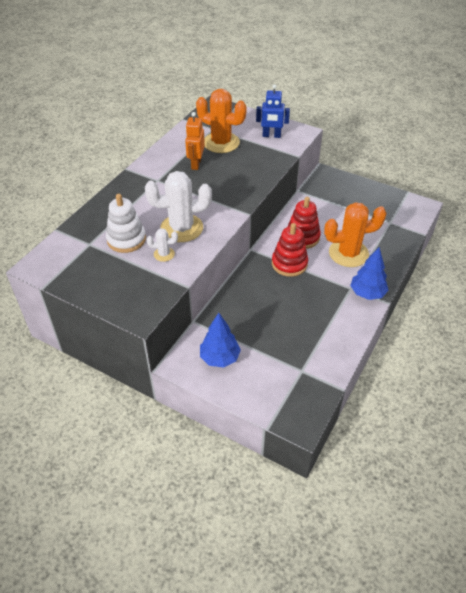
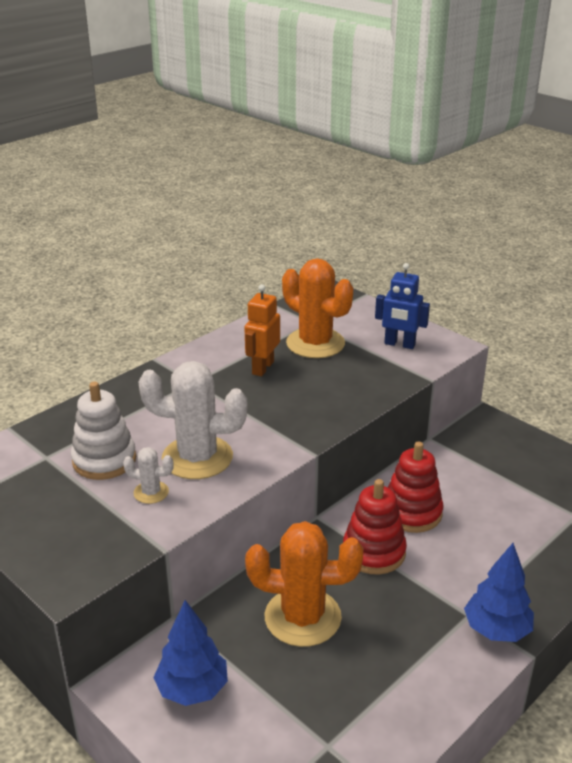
camera: 15 degrees right, 15 degrees down
orange cactus [324,202,387,267] -> orange cactus moved to [245,521,363,647]

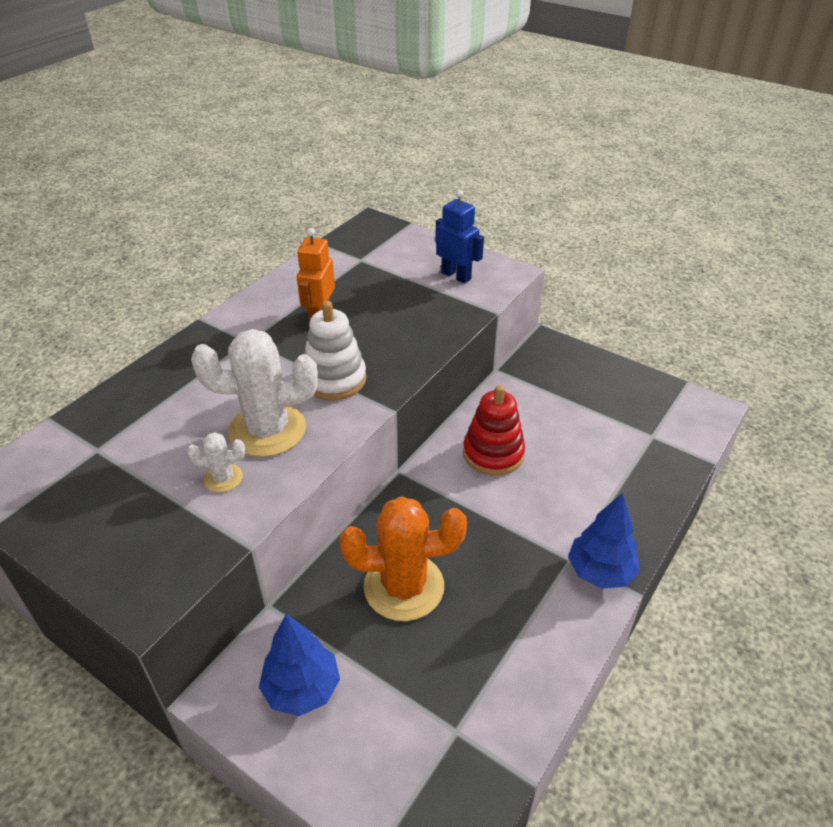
camera: 10 degrees left, 10 degrees up
white stacking toy [71,382,136,480] -> white stacking toy moved to [304,301,366,400]
orange cactus [282,258,353,358] -> none
red stacking toy [343,479,407,575] -> none
blue robot [375,263,430,349] -> blue robot turned 150 degrees counterclockwise [435,190,484,284]

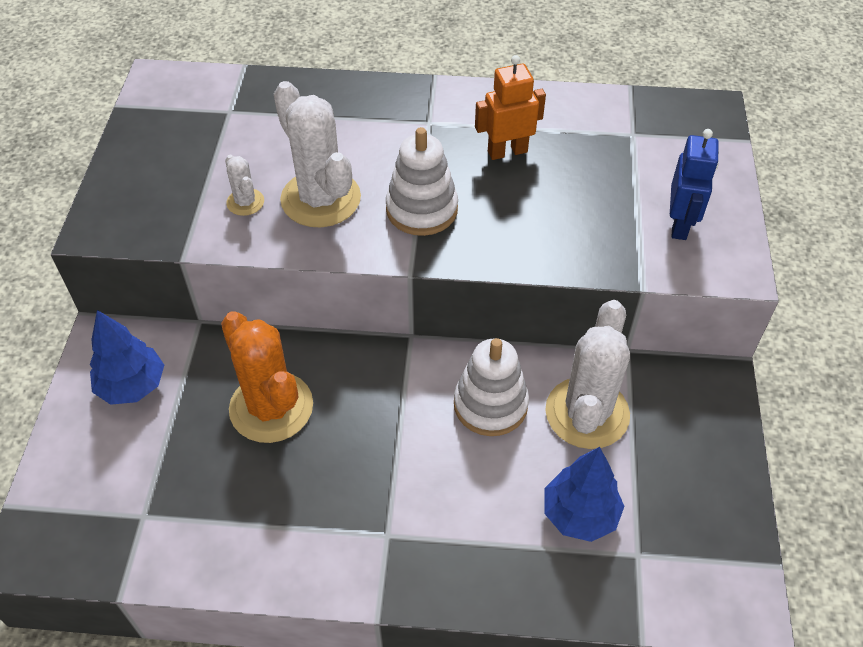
camera: 60 degrees right, 10 degrees up
red stacking toy [463,385,525,476] -> white stacking toy [454,338,529,436]
blue tree [568,493,640,589] -> blue tree moved to [544,447,624,542]
none -> white cactus [545,300,630,449]

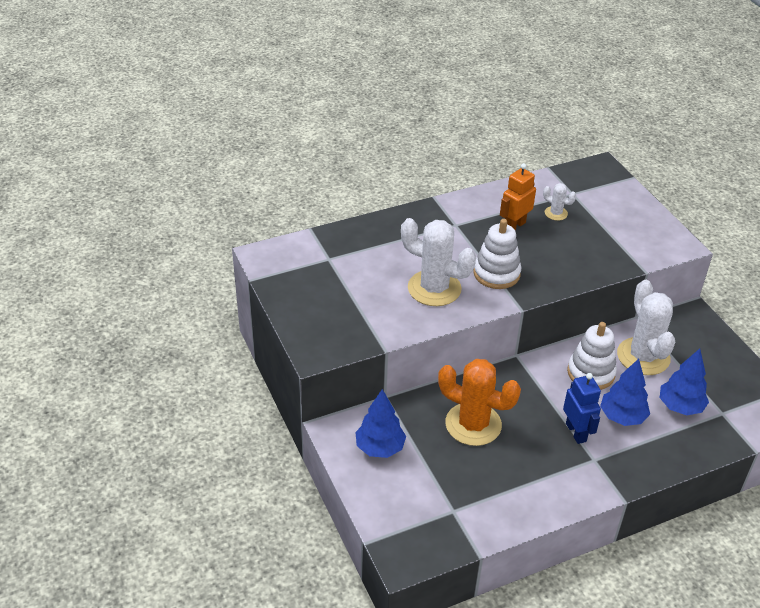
camera: 30 degrees left, 10 degrees down
white cactus [225,155,264,216] -> white cactus moved to [543,183,576,221]
blue robot [670,129,719,240] -> blue robot moved to [563,373,601,444]
none -> blue tree [600,359,650,426]

